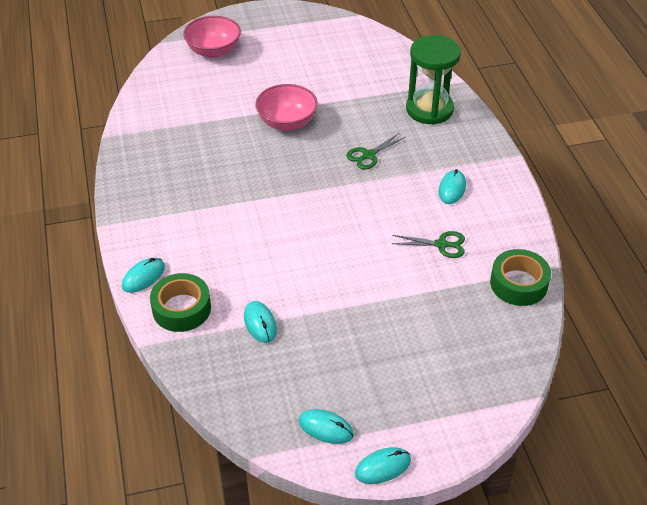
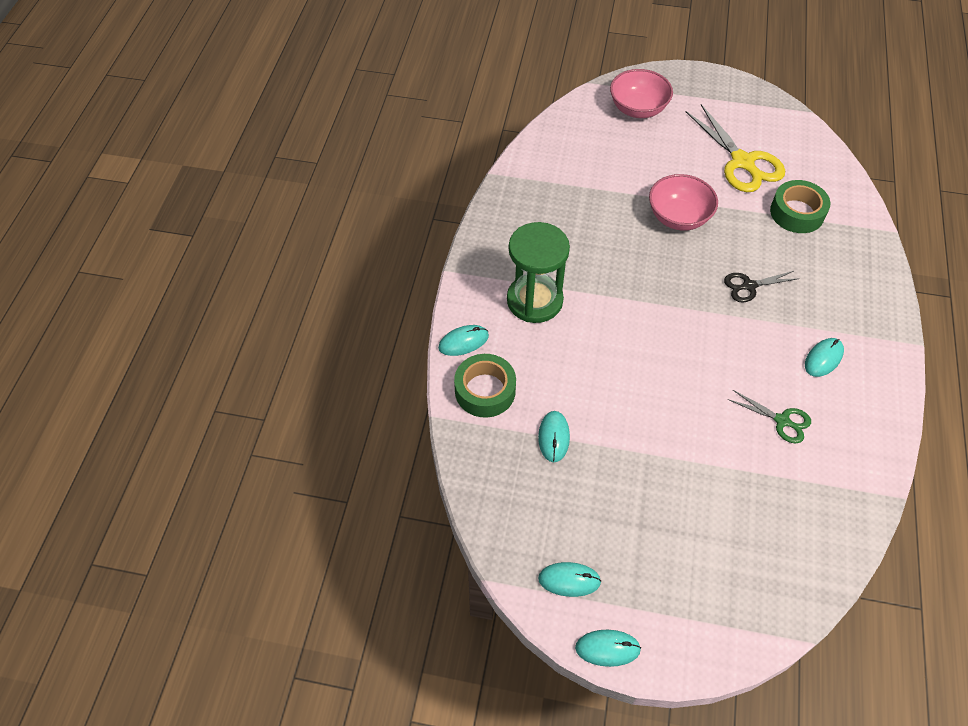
camera: 25 degrees right, 10 degrees up
turquoise mouse [298,409,354,444] -> turquoise mouse turned 45 degrees counterclockwise [538,562,601,597]
green scissors [347,133,406,169] -> black scissors [724,271,800,302]
green hourglass [406,35,461,125] -> green hourglass moved to [507,222,570,323]
green tape [490,249,551,306] -> green tape moved to [770,180,830,233]
none -> yellow scissors [686,104,785,192]

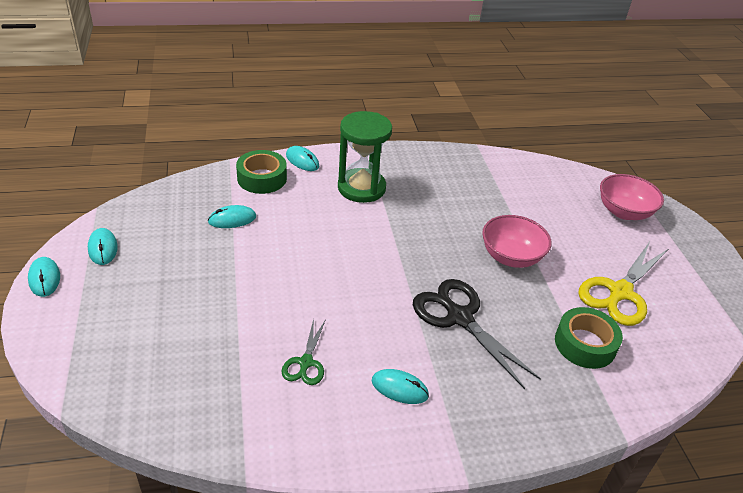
camera: 65 degrees right, 15 degrees down
black scissors [724,271,800,302] -> black scissors [413,279,541,389], size x1.85

